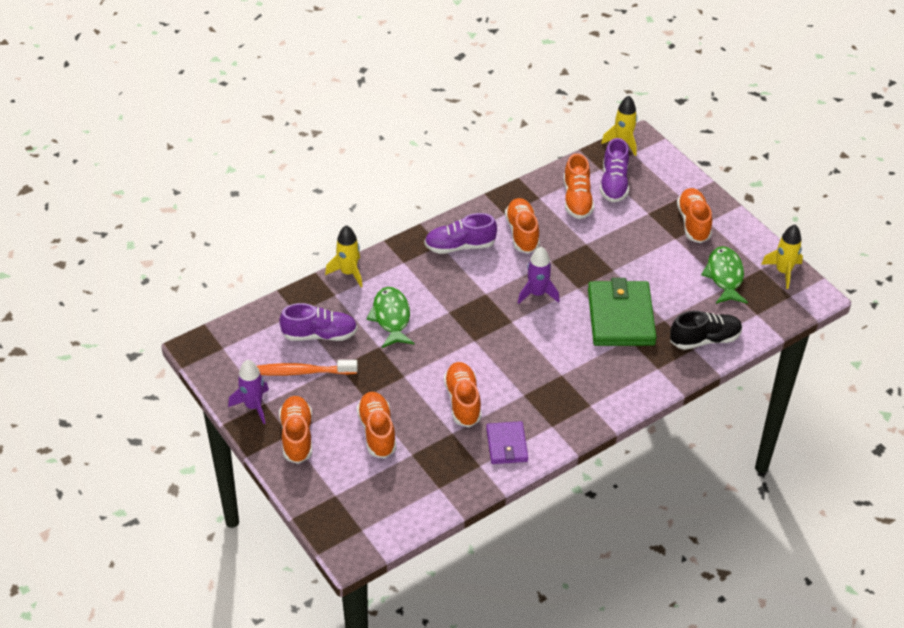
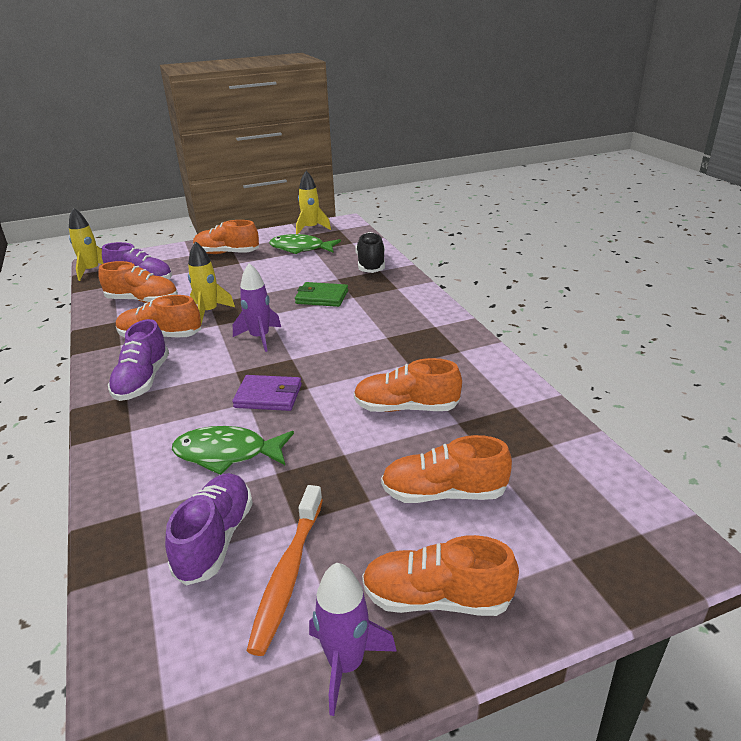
camera: 75 degrees left, 15 degrees down
yellow rocket [325,225,363,287] -> yellow rocket moved to [188,241,235,324]
purple wallet [486,421,528,464] -> purple wallet moved to [232,375,302,411]
green wallet [588,278,657,346] -> green wallet [295,282,348,307], size x0.56

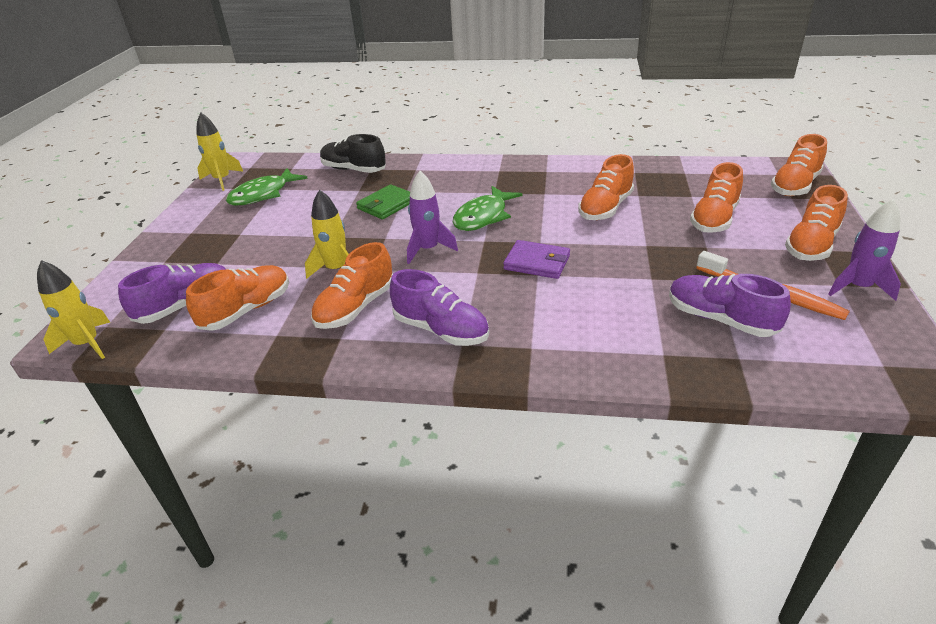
camera: 60 degrees left, 5 degrees up
green fish [172,426,294,475] -> green fish moved to [453,186,523,231]
orange shoe [193,220,259,254] -> orange shoe moved to [771,134,827,196]
purple wallet [232,375,302,411] -> purple wallet turned 75 degrees clockwise [503,240,570,279]

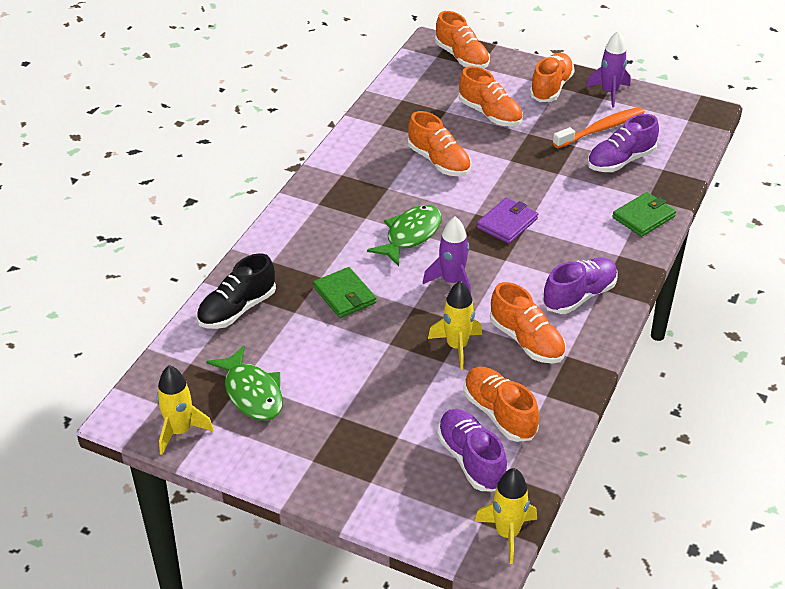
camera: 75 degrees left, 5 degrees up
green fish [453,186,523,231] -> green fish turned 105 degrees counterclockwise [367,205,442,266]
orange shoe [785,185,848,261] -> orange shoe turned 120 degrees counterclockwise [530,53,575,102]
none -> green wallet [612,192,676,237]

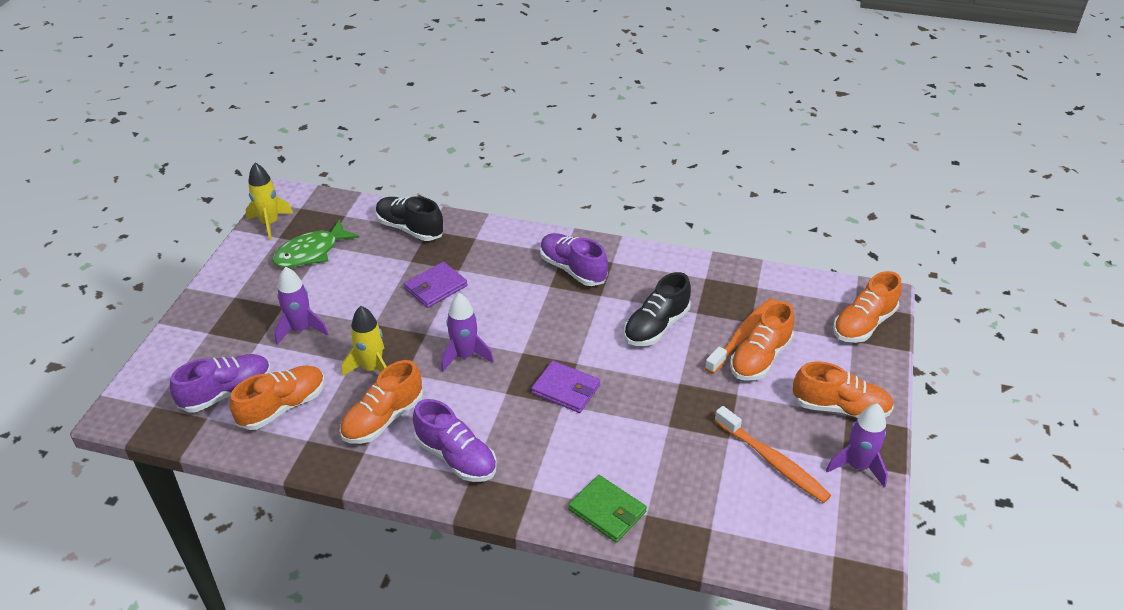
camera: 80 degrees right, 0 degrees up
green wallet [313,267,376,318] -> purple wallet [404,262,467,308]
green fish [367,205,442,266] -> none
orange shoe [408,111,471,176] -> black shoe [624,272,691,346]
yellow rocket [474,468,537,564] -> none
purple shoe [587,114,659,172] -> purple shoe moved to [540,233,608,286]
none -> purple rocket [275,267,328,345]
none -> orange toothbrush [705,298,777,374]

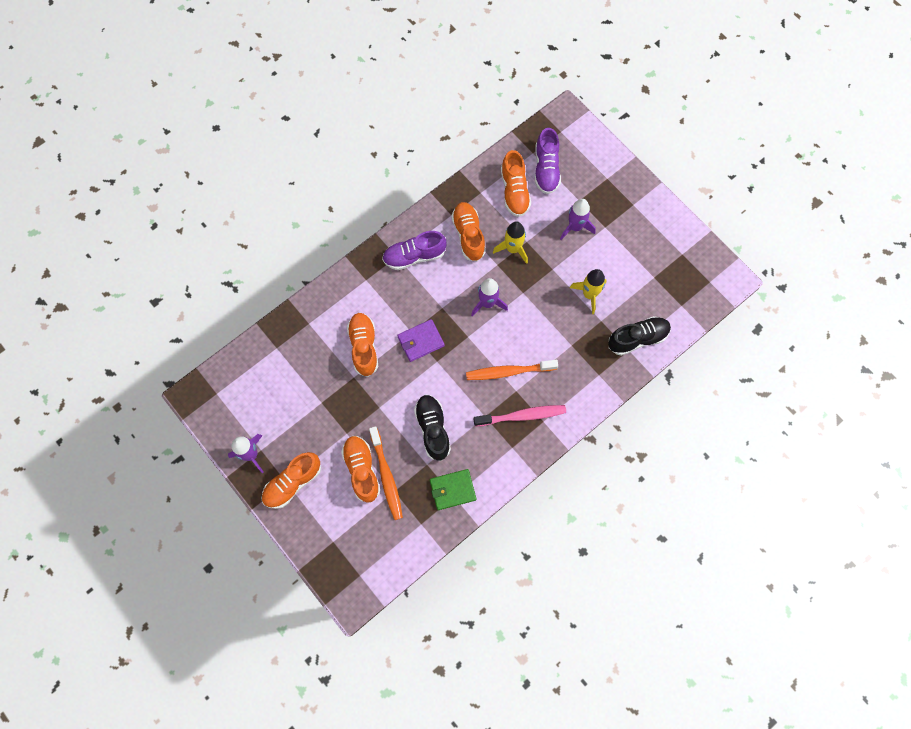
camera: 125 degrees right, 30 degrees up
yellow rocket [245,163,293,240] -> yellow rocket moved to [570,269,607,314]
green fish [272,219,359,268] -> none
purple wallet [404,262,467,308] -> none
purple shoe [540,233,608,286] -> pink toothbrush [474,405,566,427]
green wallet [568,475,647,543] -> green wallet moved to [430,469,476,510]
orange toothbrush [714,406,831,503] -> orange toothbrush moved to [466,360,558,380]
orange shoe [833,271,902,343] -> orange shoe moved to [347,313,378,377]

